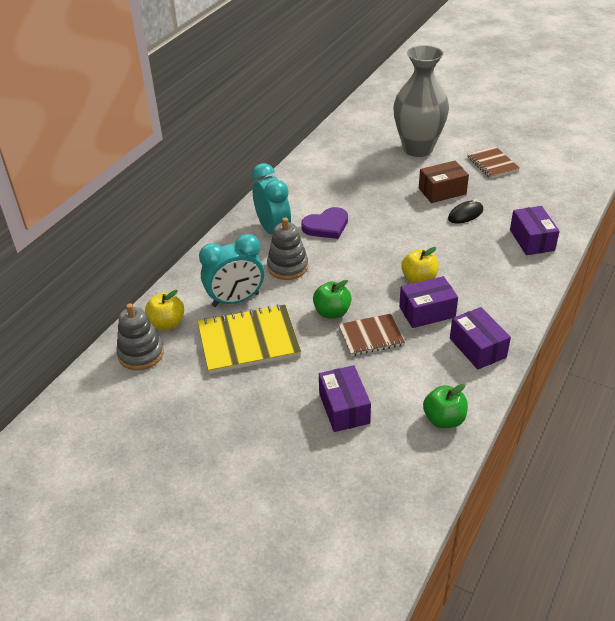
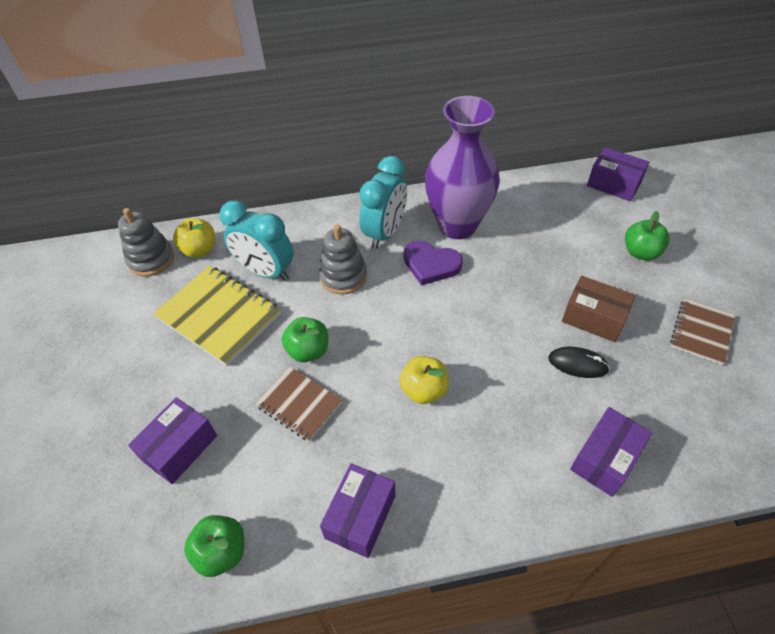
camera: 50 degrees right, 10 degrees up
grey vase [393,45,449,157] -> green apple [625,211,670,260]
purple box [399,276,458,328] -> purple box moved to [587,147,650,201]
none -> purple vase [425,96,500,239]

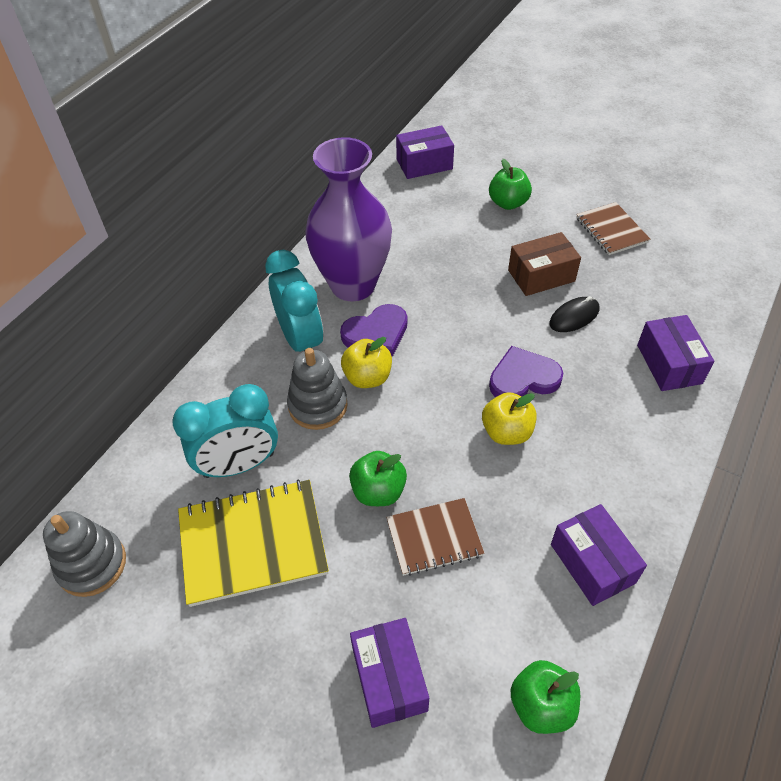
camera: 50 degrees left, 0 degrees up
yellow apple [173,218,215,258] -> yellow apple moved to [341,337,392,388]
none -> purple heart [489,346,563,397]

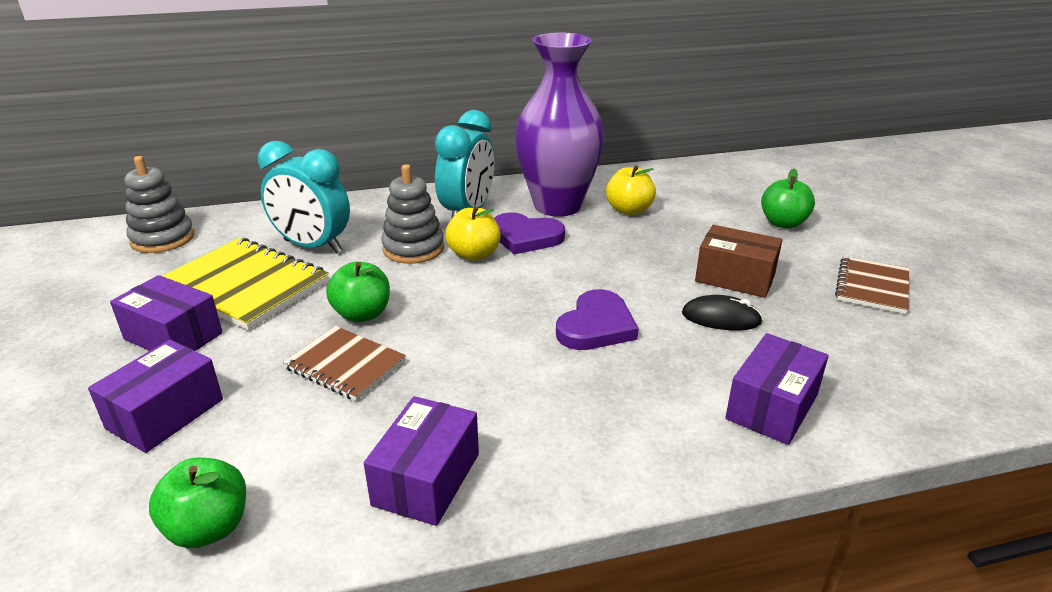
camera: 45 degrees right, 20 degrees down
purple box [396,125,454,179] -> purple box moved to [110,275,223,351]
yellow apple [482,392,537,445] -> yellow apple moved to [606,165,656,215]
purple heart [489,346,563,397] -> purple heart turned 90 degrees clockwise [556,289,639,350]

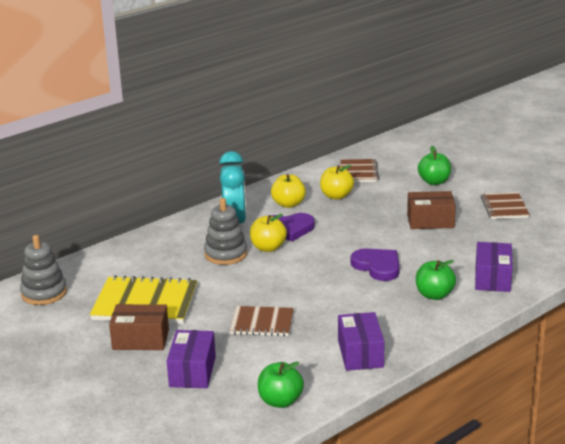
camera: 25 degrees left, 5 degrees down
purple box [110,275,223,351] -> brown box [109,304,169,350]
turquoise clock [258,141,350,254] -> none
green apple [326,262,390,322] -> green apple moved to [416,260,456,300]
purple vase [515,33,605,216] -> yellow apple [271,174,306,208]
purple heart [556,289,639,350] -> purple heart turned 45 degrees counterclockwise [351,249,400,281]
black mouse [682,295,763,330] -> none
none -> brown notebook [340,159,379,182]

